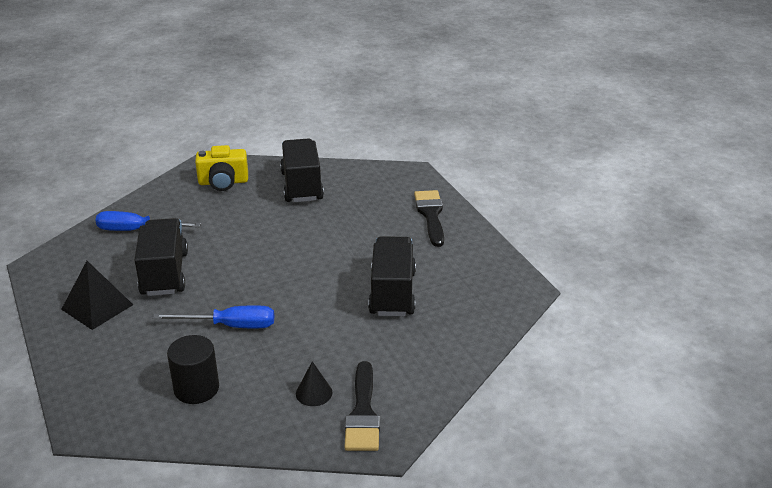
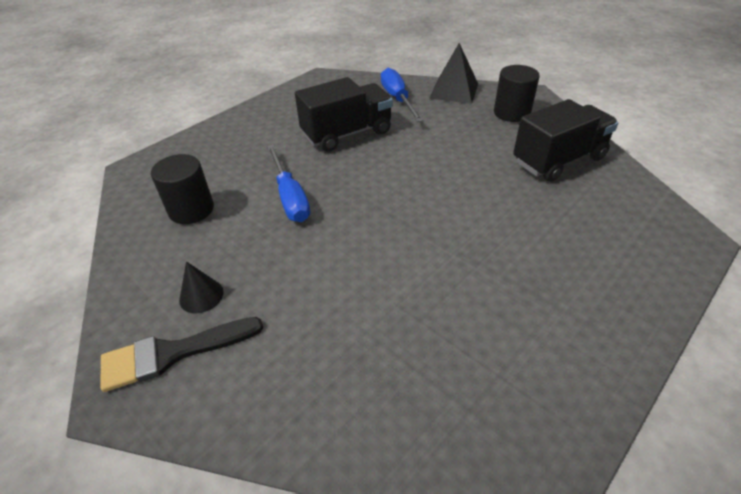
camera: 70 degrees right, 10 degrees up
black pyramid [61,261,133,330] -> black pyramid moved to [430,43,478,104]
yellow camera [195,145,248,191] -> black cylinder [494,65,540,122]
black truck [368,236,416,316] -> none
black brush [414,190,444,247] -> none

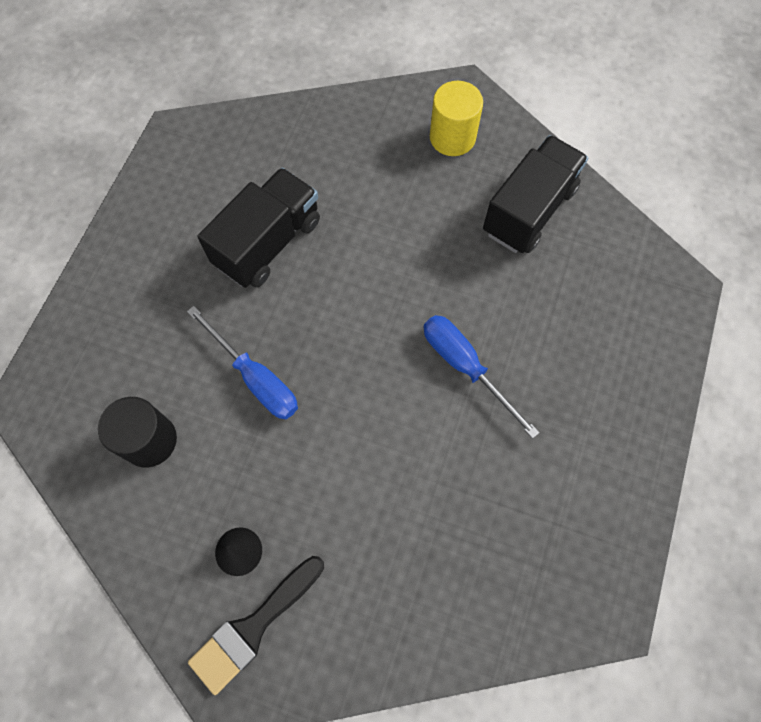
camera: 25 degrees left, 25 degrees up
blue screwdriver [381,68,423,122] -> blue screwdriver moved to [423,315,540,439]
black pyramid [430,43,478,104] -> none
black cylinder [494,65,540,122] -> yellow cylinder [430,81,483,156]

